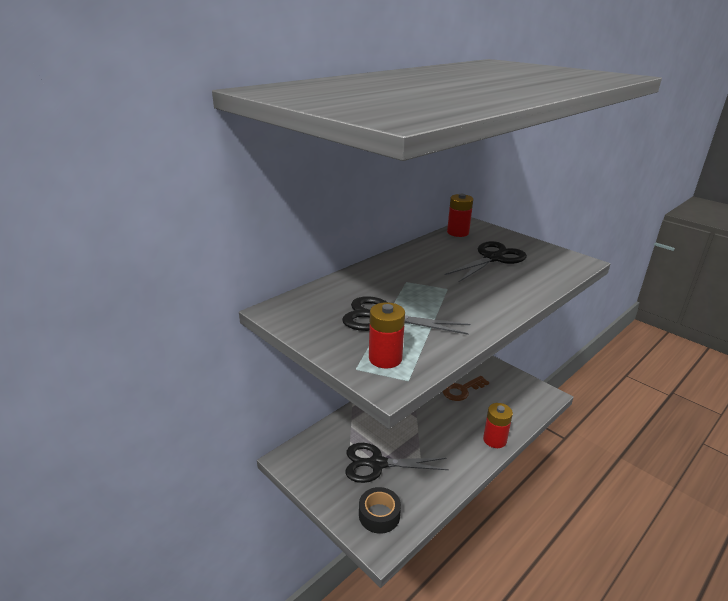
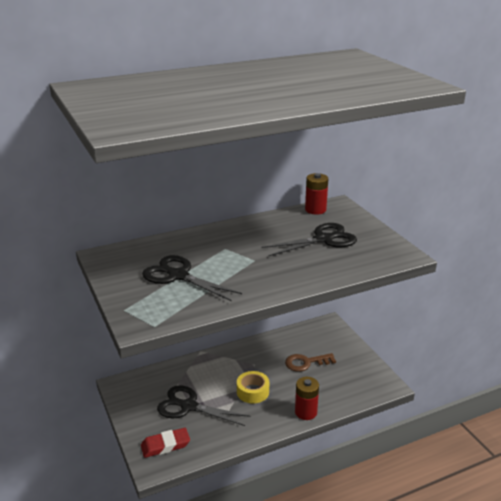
camera: 20 degrees right, 0 degrees up
black tape [359,487,401,534] -> red eraser [141,428,190,458]
red battery [369,302,405,369] -> none
none -> yellow tape [237,371,269,403]

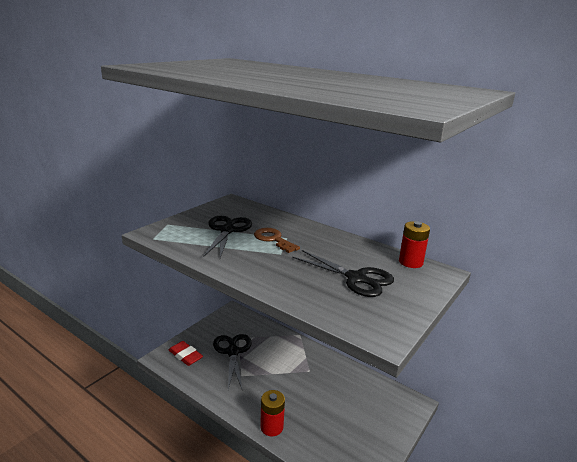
camera: 60 degrees right, 5 degrees down
yellow tape [237,371,269,403] -> none
brown key [285,353,336,372] -> brown key moved to [254,228,300,253]

